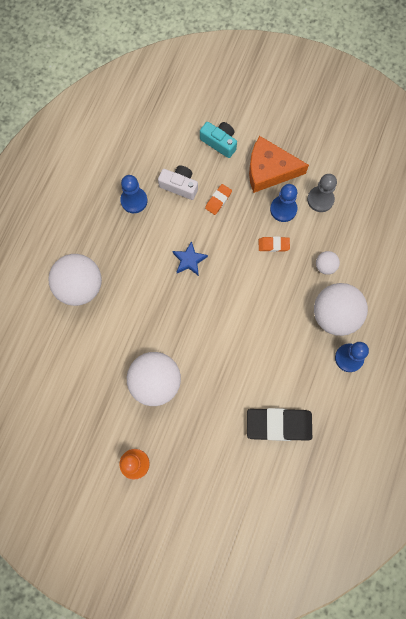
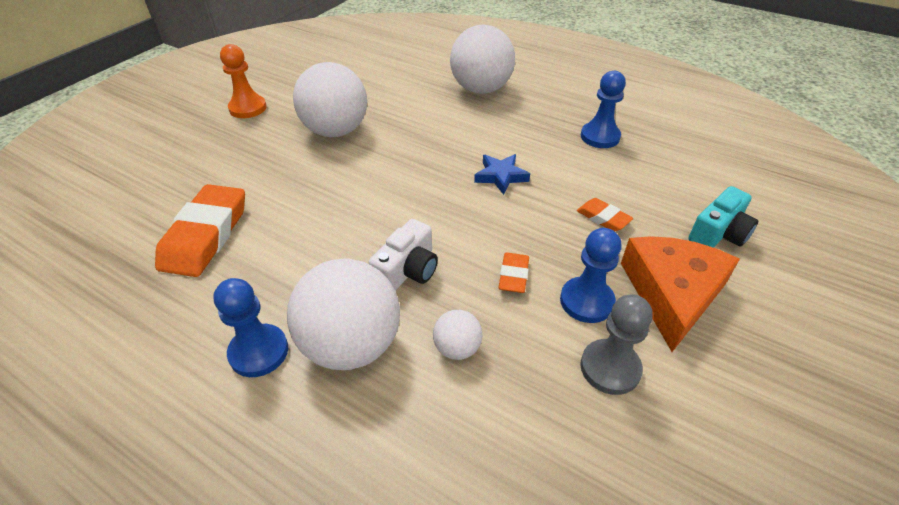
camera: 100 degrees right, 30 degrees down
white camera [158,165,198,200] -> white camera moved to [369,219,438,291]
black eraser [247,408,312,441] -> orange eraser [155,184,245,277]

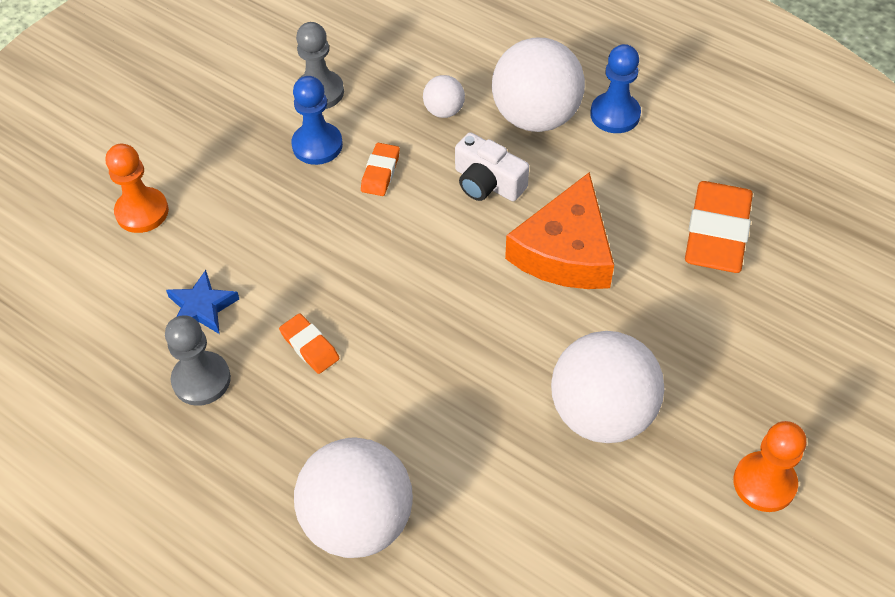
camera: 175 degrees left, 10 degrees up
white camera [369,219,438,291] -> white camera turned 90 degrees counterclockwise [455,132,529,201]
blue star [474,154,530,195] -> blue star moved to [166,270,239,334]
orange eraser [577,198,633,231] -> orange eraser moved to [279,313,340,374]
blue pawn [581,71,626,148] -> grey pawn [165,315,231,406]
orange cheese [621,236,740,352] -> orange cheese moved to [505,172,614,289]
turquoise camera [688,186,758,248] -> orange pawn [106,144,169,233]

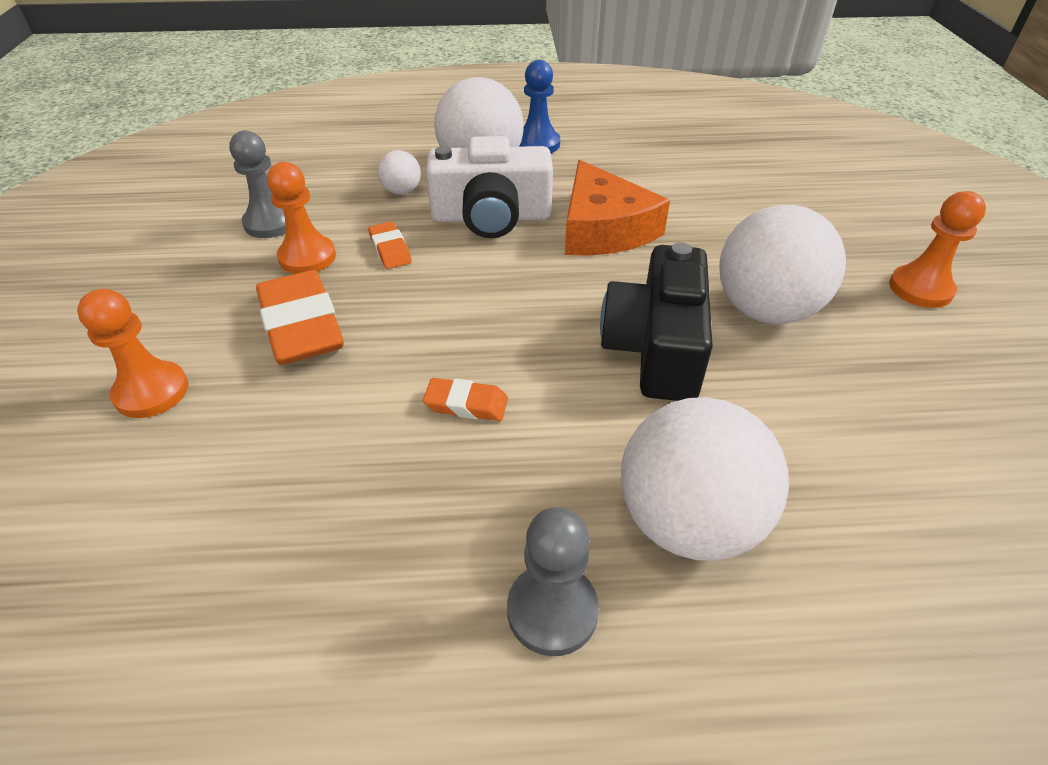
camera: 40 degrees left, 10 degrees down
grey pawn [165,315,231,406] -> grey pawn moved to [507,507,599,656]
blue star [166,270,239,334] -> none
blue pawn [291,76,343,165] -> orange pawn [267,162,336,274]
white camera [455,132,529,201] -> white camera [426,136,553,238], size x1.60
orange eraser [685,181,753,273] -> orange eraser moved to [256,270,344,365]
none -> black camera [600,242,713,401]

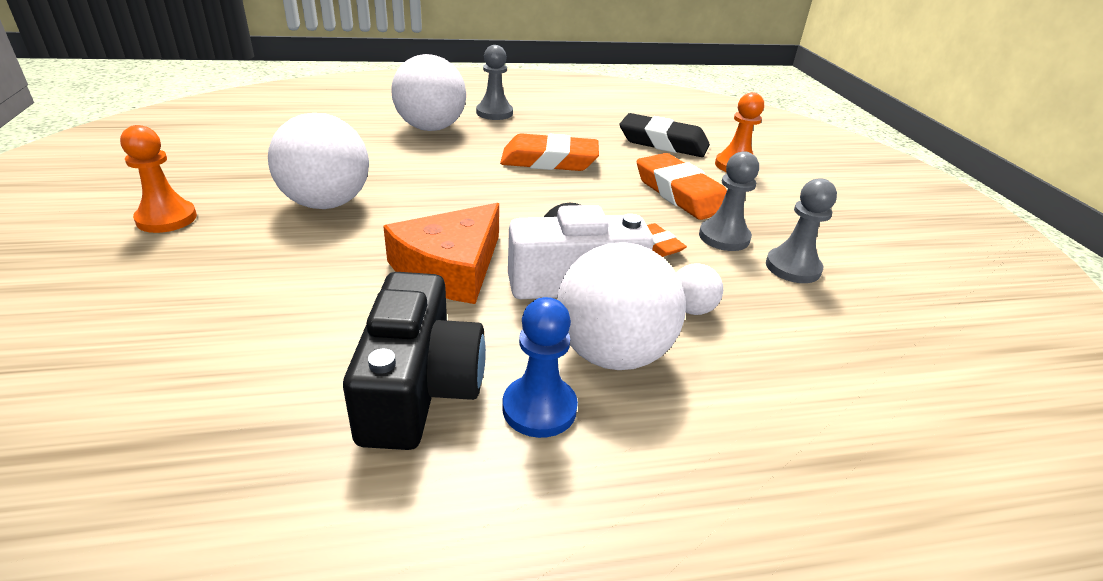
camera: 170 degrees right, 10 degrees down
orange pawn [267,162,336,274] -> grey pawn [699,151,759,251]
orange eraser [423,378,508,421] -> orange eraser [500,133,599,171], size x2.01
orange cheese [565,160,670,256] -> orange cheese turned 120 degrees counterclockwise [383,203,499,304]
black camera [600,242,713,401] -> black camera moved to [343,272,486,450]
none -> black eraser [619,113,710,157]

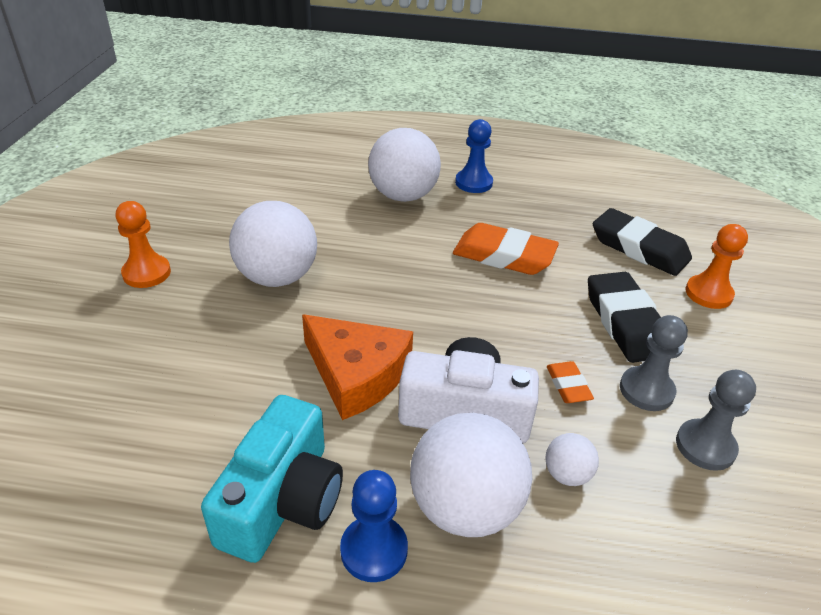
camera: 20 degrees right, 5 degrees up
black camera [343,272,486,450] -> turquoise camera [201,395,343,563]
orange cheese [383,203,499,304] -> orange cheese turned 105 degrees counterclockwise [302,314,413,420]
grey pawn [476,45,513,120] -> blue pawn [455,119,493,193]
orange eraser [637,153,727,220] -> black eraser [588,272,661,363]

